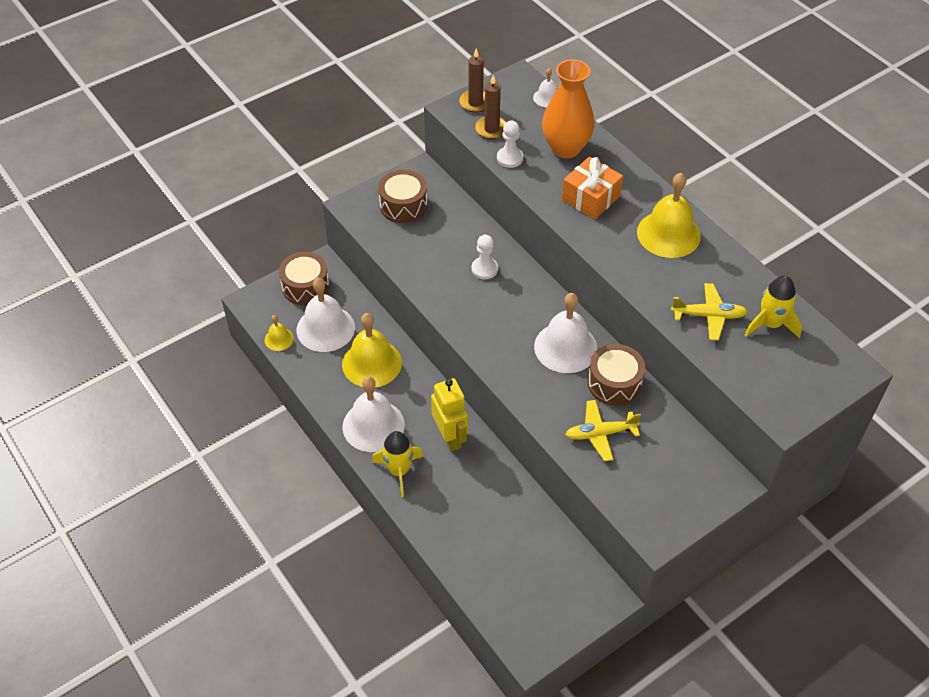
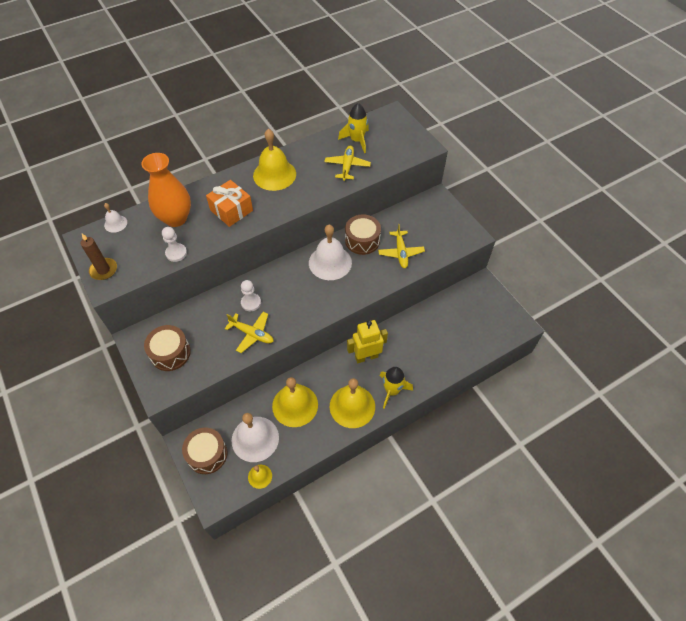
camera: 85 degrees left, 5 degrees up
white bell [343,376,405,452] -> yellow bell [330,378,375,428]
brown candle [475,75,507,139] -> none
none -> yellow plane [225,312,274,353]

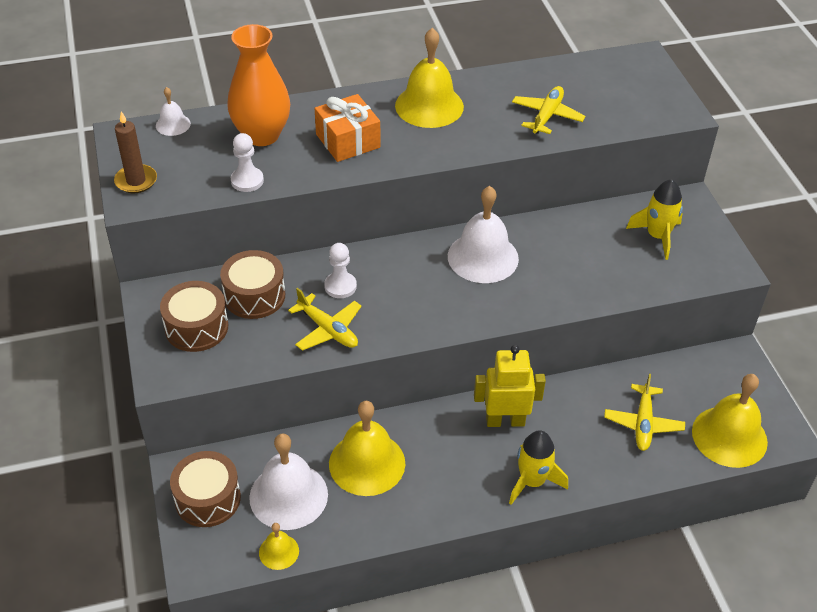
camera: 15 degrees right, 10 degrees down
yellow bell [330,378,375,428] -> yellow bell moved to [692,374,768,468]
yellow rocket [338,103,369,153] -> yellow rocket moved to [626,179,683,260]
brown drum [345,214,381,255] -> brown drum moved to [220,250,285,319]
yellow plane [378,224,425,268] -> yellow plane moved to [604,374,685,451]

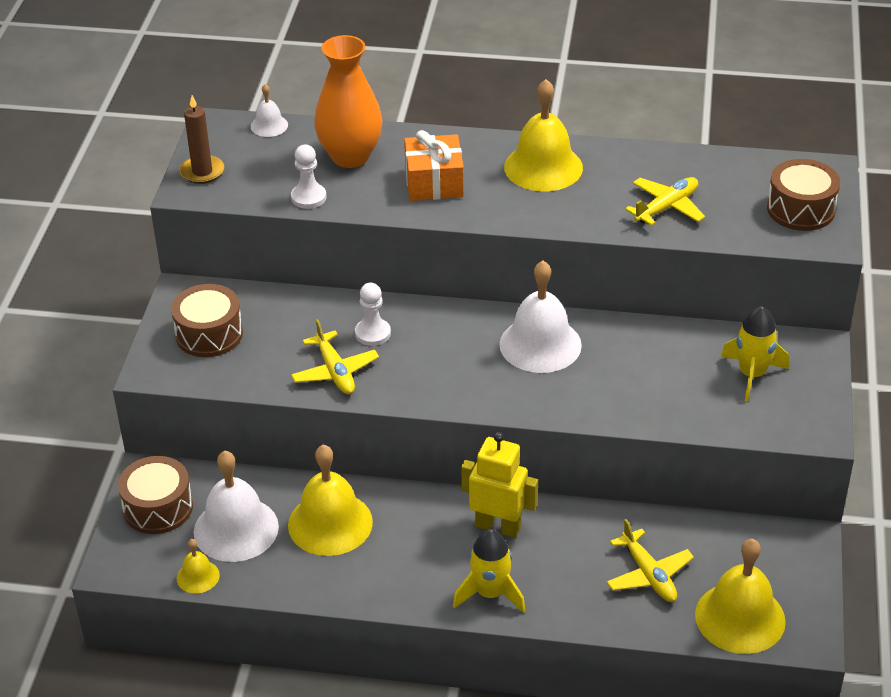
camera: 25 degrees right, 5 degrees down
brown drum [220,250,285,319] -> brown drum moved to [767,159,840,231]
yellow plane [604,374,685,451] -> yellow plane turned 60 degrees counterclockwise [606,519,694,602]

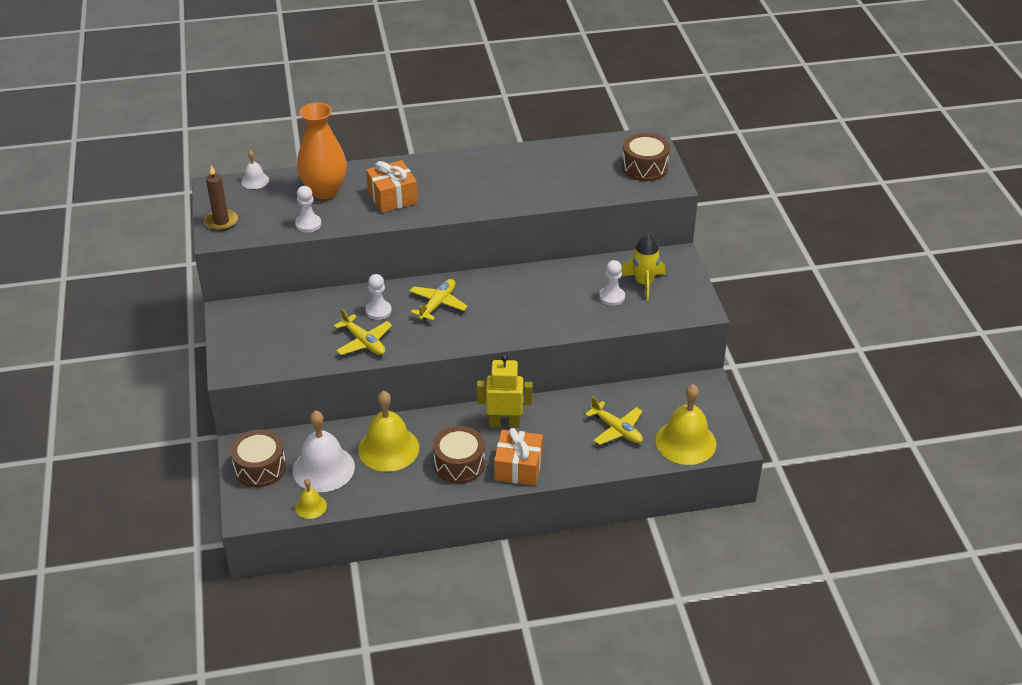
camera: 20 degrees left, 0 degrees up
brown drum [171,284,243,357] -> brown drum moved to [433,426,485,484]
yellow rocket [453,529,525,613] -> orange gift [494,428,543,485]
white bell [499,261,582,373] -> none
yellow bell [504,79,583,191] -> none
yellow plane [625,177,705,226] -> yellow plane moved to [409,279,468,321]
none -> white pawn [599,260,625,306]

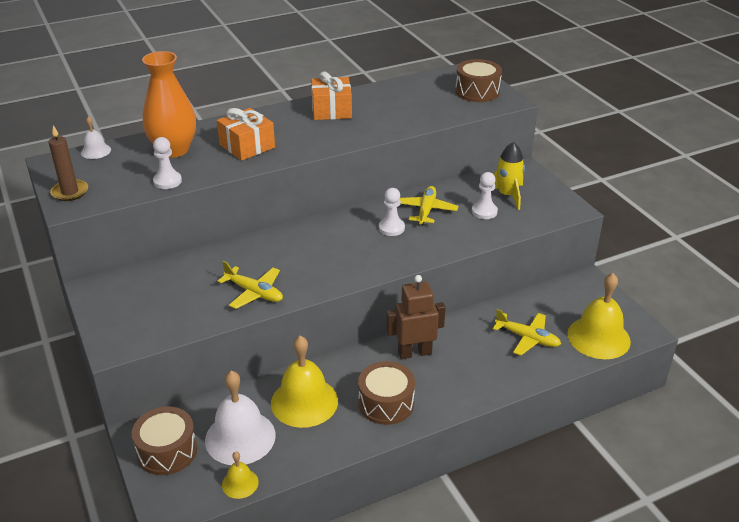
camera: 15 degrees left, 5 degrees down
white pawn [365,274,392,320] -> white pawn moved to [379,188,405,236]
yellow plane [409,279,468,321] -> yellow plane moved to [400,186,458,225]
yellow robot [477,354,533,428] -> brown robot [386,275,445,359]
orange gift [494,428,543,485] -> orange gift moved to [311,71,352,120]

